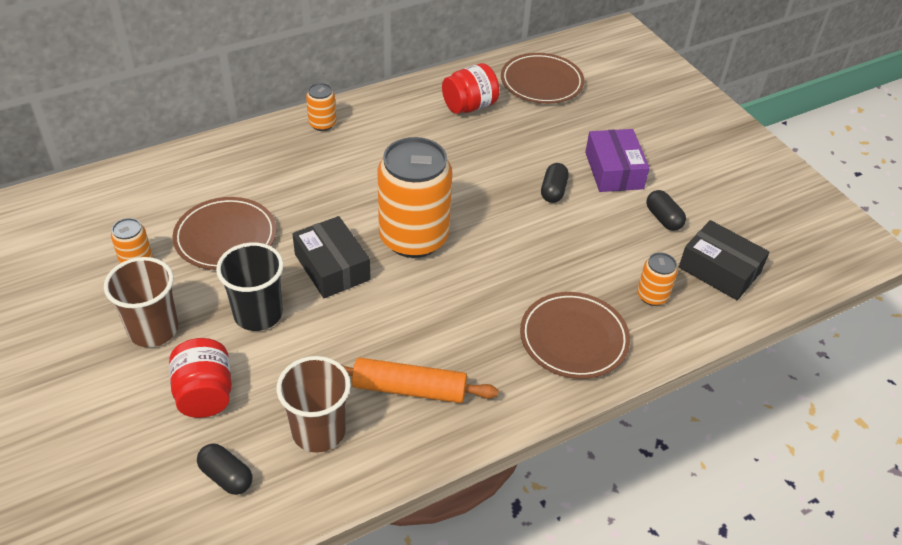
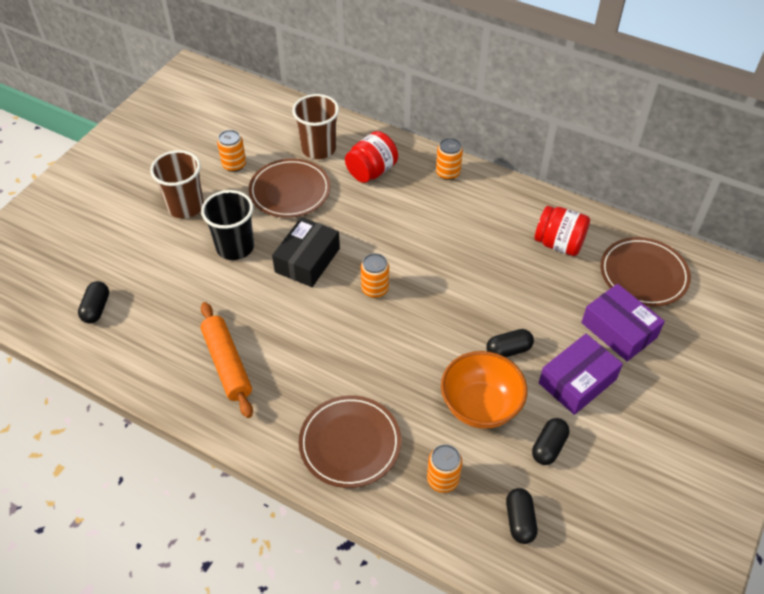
camera: 60 degrees right, 5 degrees up
red jar [169,338,232,418] -> red jar moved to [345,131,398,183]
brown cup [277,356,351,453] -> brown cup moved to [292,94,339,159]
orange can [377,137,452,258] -> orange can [361,253,389,298], size x0.45
black box [679,220,769,300] -> black capsule [506,488,537,544]
none -> orange bowl [441,351,527,429]
none -> purple box [581,284,665,361]

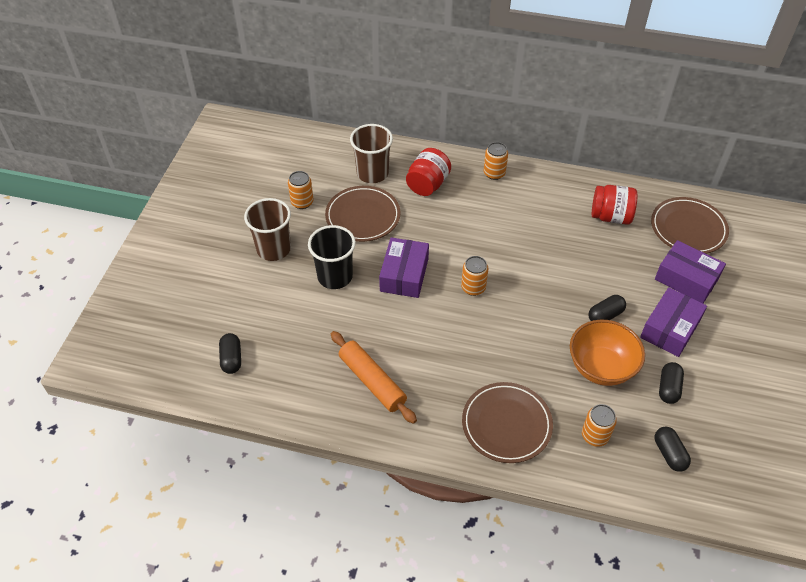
camera: 15 degrees left, 0 degrees up
black box [272,217,340,287] -> purple box [379,237,429,298]

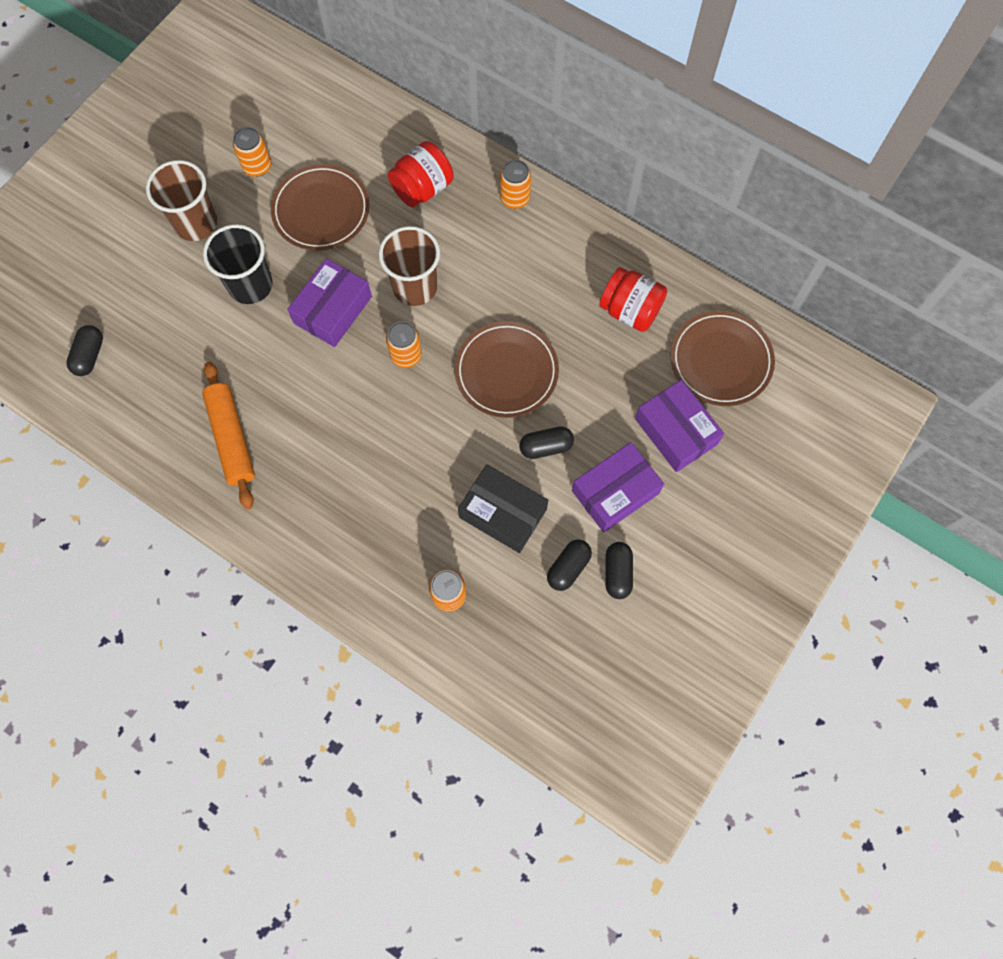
camera: 20 degrees right, 20 degrees up
brown cup [350,124,393,183] -> brown cup moved to [378,226,440,306]
brown plate [462,382,553,463] -> brown plate moved to [455,321,559,418]
orange bowl [570,320,645,386] -> black box [458,464,548,553]
black capsule [655,427,691,472] -> black capsule moved to [605,542,633,599]

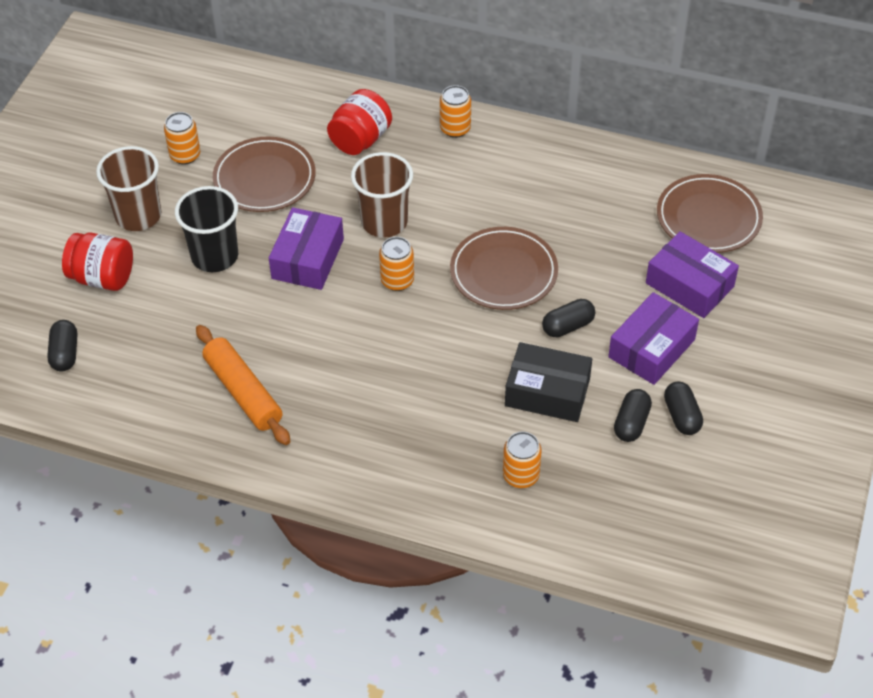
camera: 15 degrees left, 20 degrees down
red jar [599,267,667,332] -> red jar moved to [62,232,133,291]

